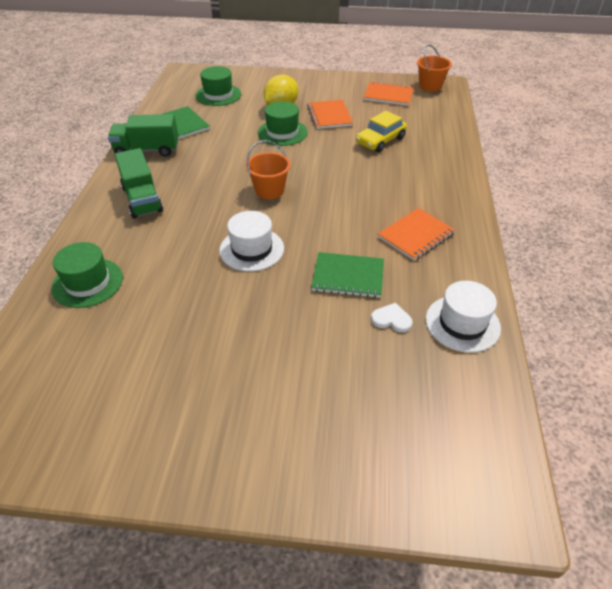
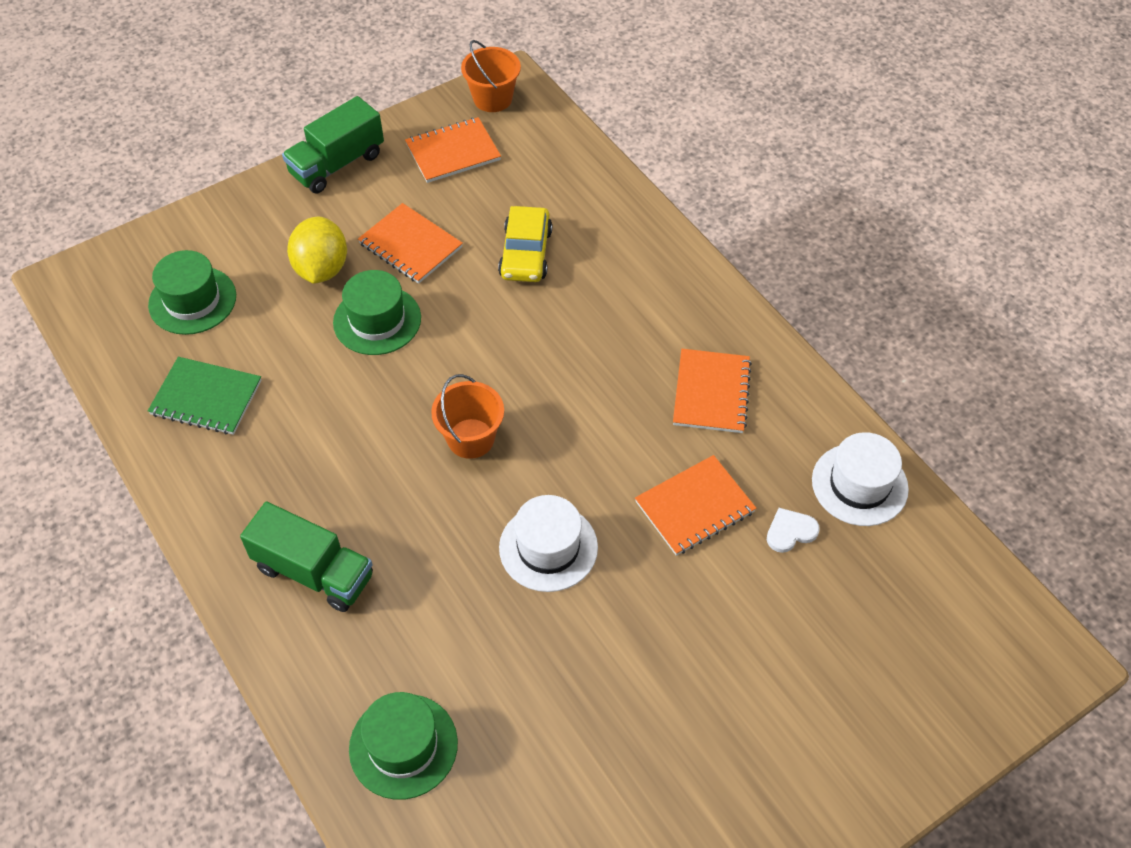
camera: 40 degrees left, 10 degrees up
green truck [108,114,178,157] -> green truck moved to [282,96,384,193]
green notebook [311,252,384,298] -> orange notebook [635,455,756,556]

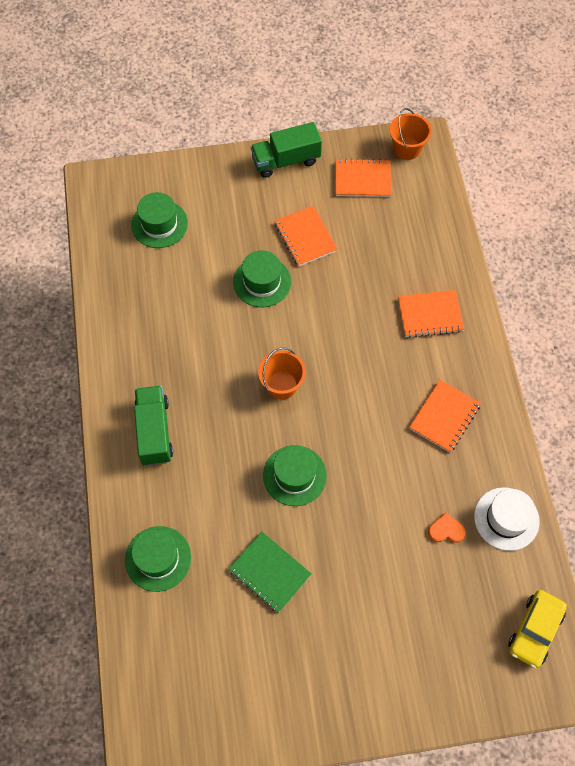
camera: 25 degrees right, 10 degrees up
green notebook [148,357,261,435] -> green notebook moved to [228,531,312,613]
green truck [240,501,373,612] -> green truck turned 150 degrees counterclockwise [134,386,173,465]
yellow lemon [287,217,347,284] -> none
yellow car [498,206,552,282] -> yellow car moved to [508,590,567,668]
white hat [499,495,598,592] -> green hat [263,445,327,506]
orange notebook [635,455,756,556] -> orange notebook moved to [398,290,464,338]
white heart [767,508,820,553] -> orange heart [428,512,465,543]

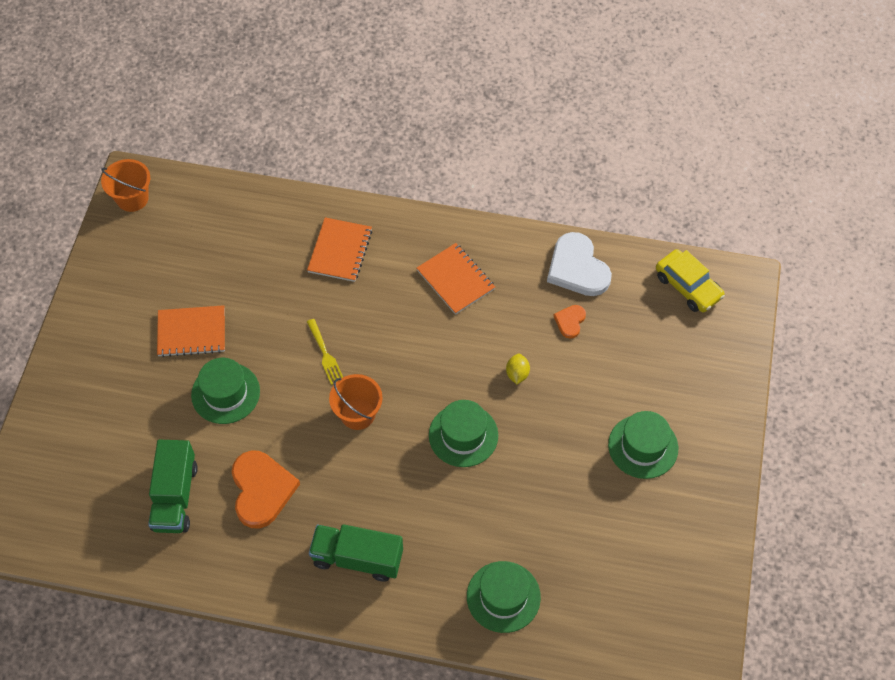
camera: 70 degrees left, 5 degrees down
green hat [131,192,188,248] -> green hat moved to [608,411,678,479]
green notebook [228,531,312,613] -> none
green truck [251,122,322,178] -> green truck moved to [148,440,198,533]
orange notebook [336,158,392,197] -> none
white hat [474,487,540,551] -> white heart [547,232,612,296]
none -> orange heart [232,450,300,528]
none -> yellow fork [307,319,343,385]
none -> yellow lemon [506,354,530,384]

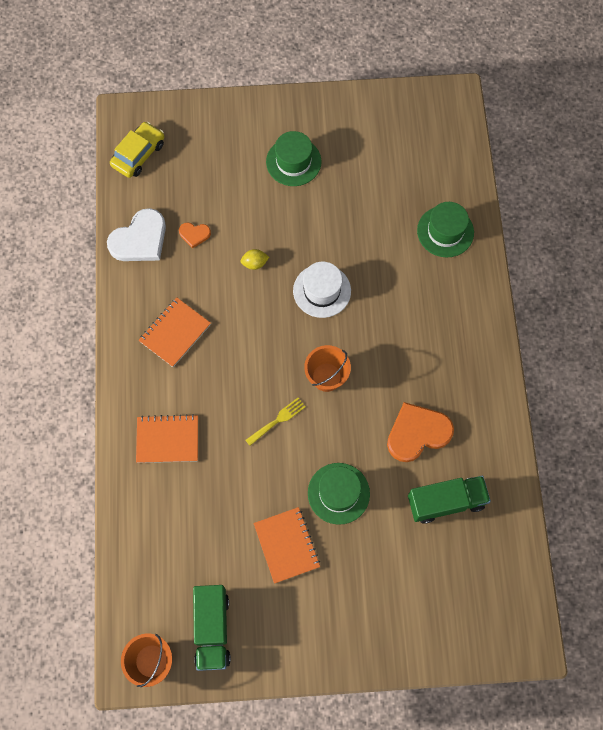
camera: 105 degrees left, 10 degrees up
green truck [309,524,403,582] -> green truck moved to [193,585,231,671]
green hat [429,400,498,467] -> white hat [293,262,351,318]

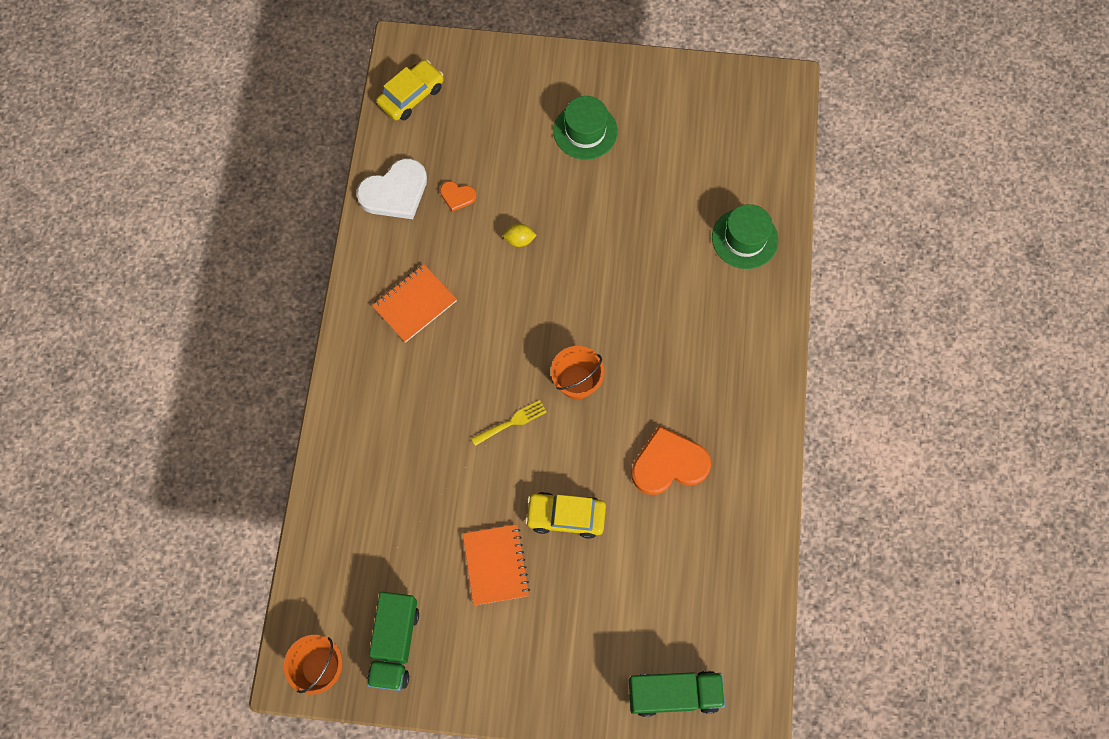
camera: 10 degrees right, 0 degrees up
orange notebook [136,414,198,463] -> none
white hat [293,262,351,318] -> none
green hat [308,463,370,525] -> yellow car [525,492,606,539]
green truck [408,476,491,524] -> green truck moved to [629,671,725,717]

